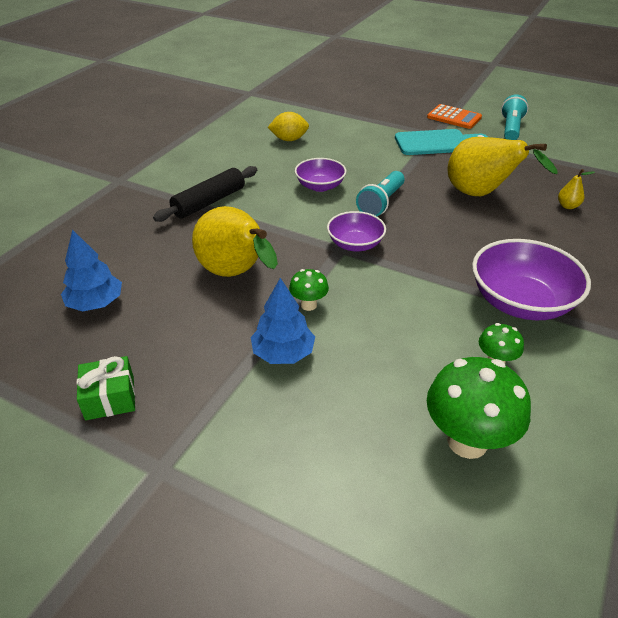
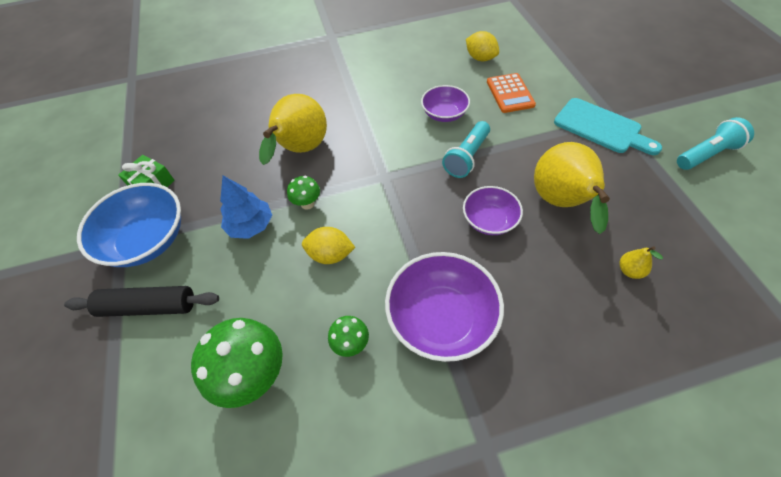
camera: 50 degrees right, 15 degrees up
blue tree [61,229,122,311] -> none
black rolling pin [153,166,257,222] -> black rolling pin moved to [64,286,219,317]
purple bowl [327,211,386,252] -> purple bowl moved to [463,186,523,235]
turquoise flashlight [356,171,405,216] -> turquoise flashlight turned 45 degrees counterclockwise [442,121,490,178]
orange calculator [427,104,482,129] -> orange calculator moved to [487,73,536,113]
none -> blue bowl [77,183,181,267]
none -> yellow lemon [302,227,356,264]

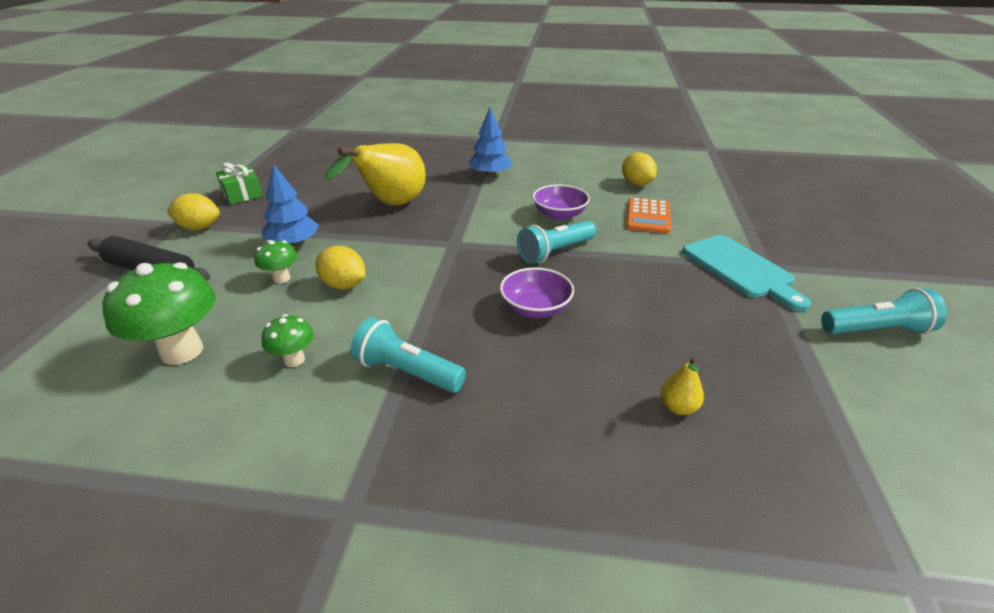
camera: 20 degrees right, 20 degrees down
blue bowl [77,183,181,267] -> yellow lemon [167,193,220,231]
green mushroom [287,176,320,210] -> green mushroom moved to [254,240,297,284]
purple bowl [385,252,504,362] -> turquoise flashlight [351,317,466,393]
yellow pear [534,142,610,234] -> none
none -> blue tree [468,108,513,177]

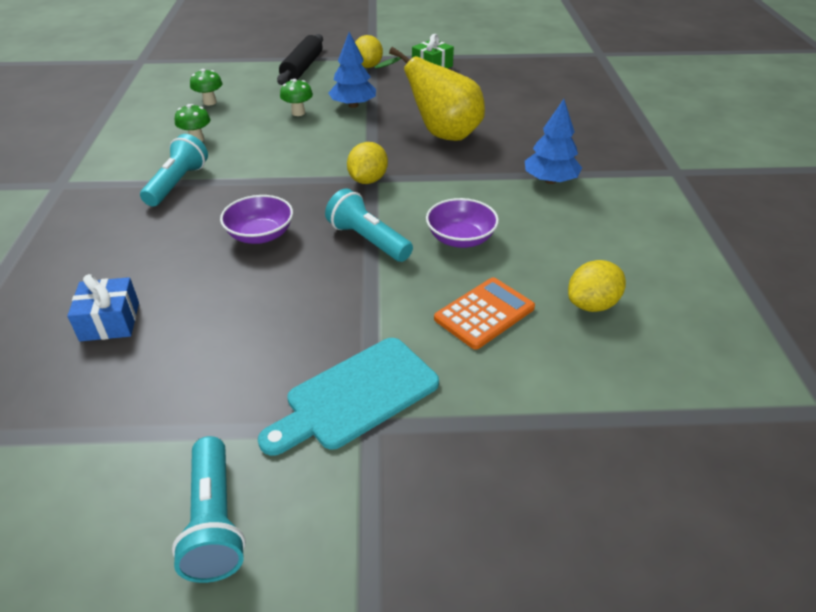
camera: 80 degrees right, 5 degrees up
green mushroom [102,262,216,365] -> green mushroom [190,69,223,105], size x0.51
yellow lemon [315,246,365,290] -> yellow lemon moved to [347,142,388,184]
orange calculator [626,198,671,234] -> orange calculator turned 135 degrees clockwise [434,277,535,350]
yellow pear [660,357,704,415] -> blue gift [67,274,139,341]

